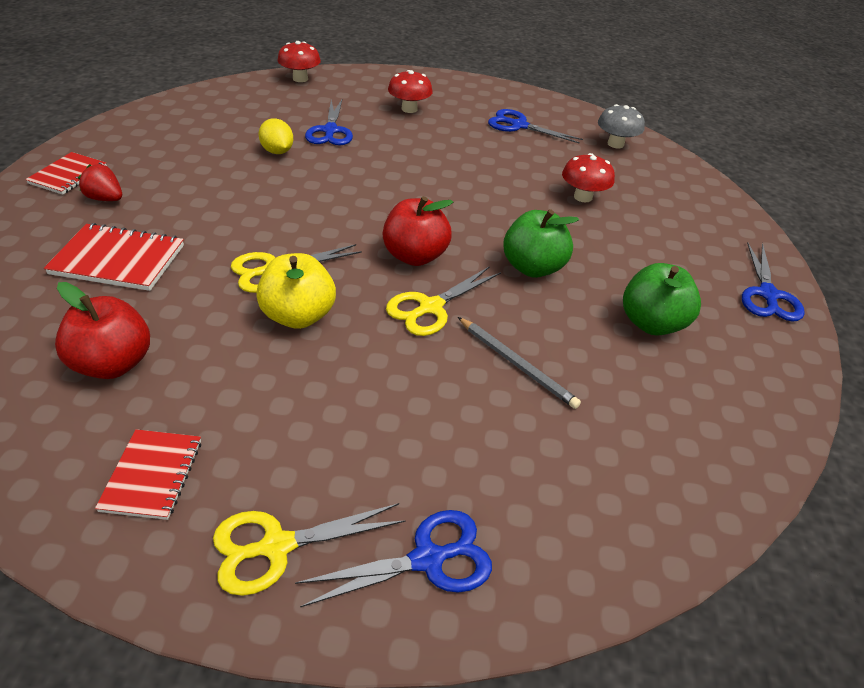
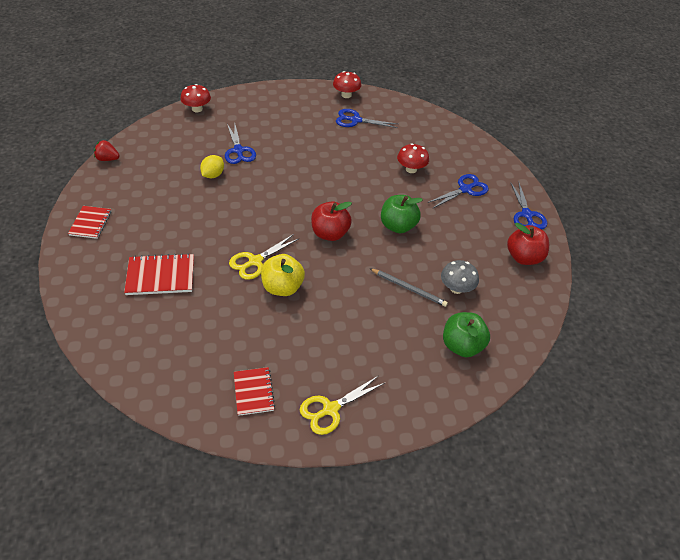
camera: 15 degrees left, 5 degrees up
red apple [55,282,150,379] -> red apple moved to [507,223,549,265]
red strawberry [78,164,122,201] -> red strawberry moved to [94,140,120,161]
yellow lemon [259,118,293,154] -> yellow lemon turned 75 degrees clockwise [200,155,224,178]
blue scissors [295,510,492,607] -> blue scissors moved to [427,174,489,209]
yellow scissors [386,266,501,336] -> none
red mushroom [388,70,433,113] -> red mushroom moved to [333,71,361,98]
grey mushroom [598,104,645,149] -> grey mushroom moved to [441,260,479,294]
green apple [623,263,701,335] -> green apple moved to [443,312,490,357]

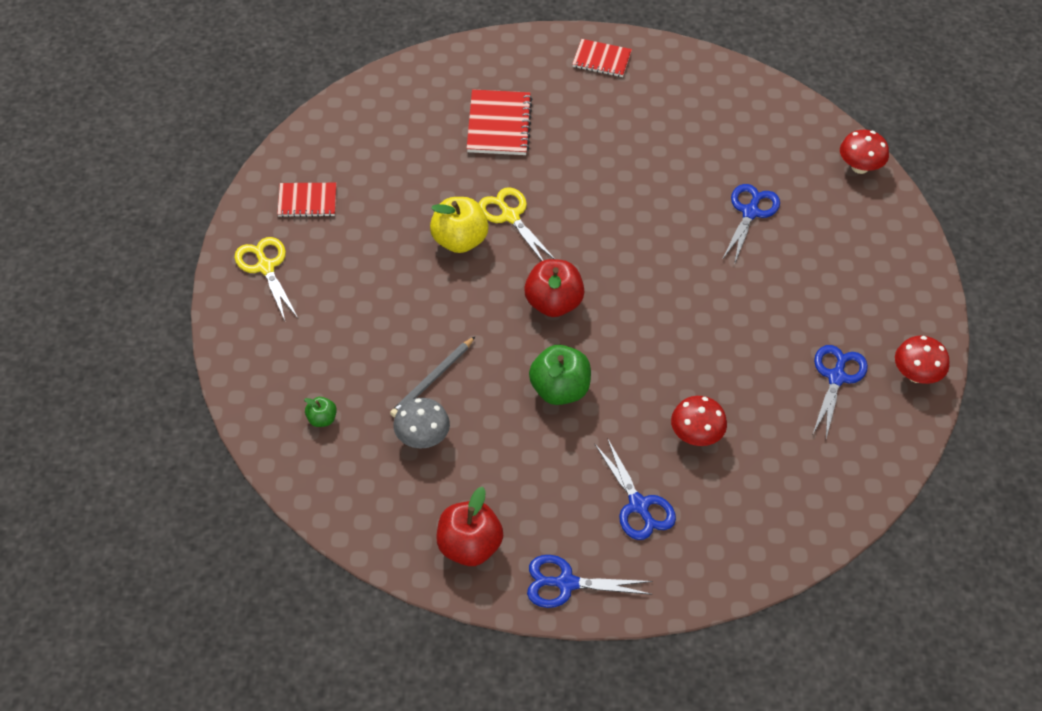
camera: 100 degrees right, 5 degrees up
red strawberry [94,140,120,161] -> none
yellow lemon [200,155,224,178] -> none
blue scissors [225,124,256,164] -> blue scissors turned 120 degrees clockwise [722,184,780,265]
green apple [443,312,490,357] -> green apple [304,397,337,427], size x0.50

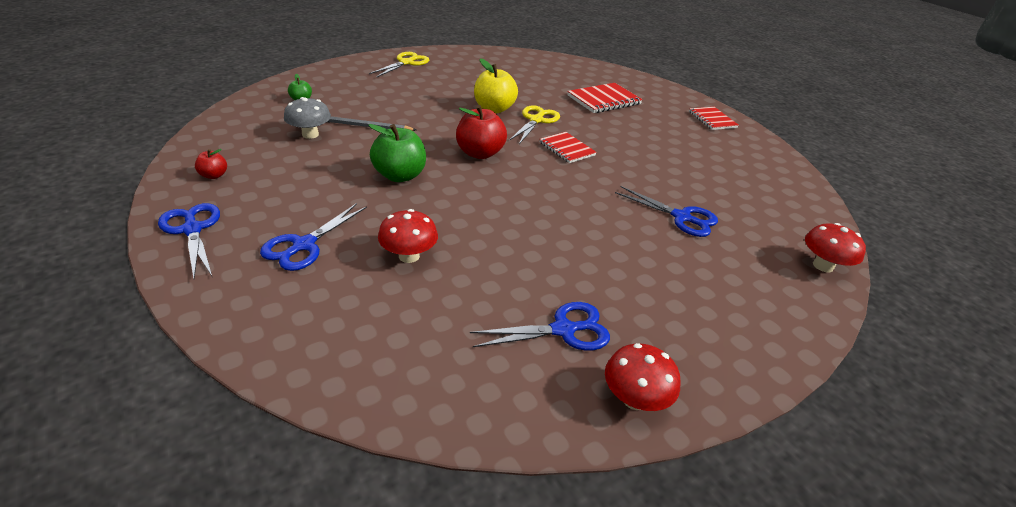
camera: 55 degrees right, 15 degrees down
red notebook [277,183,336,217] -> red notebook moved to [540,132,597,163]
red apple [437,487,503,566] -> red apple [195,149,227,179], size x0.50
blue scissors [722,184,780,265] -> blue scissors turned 45 degrees clockwise [615,186,718,237]

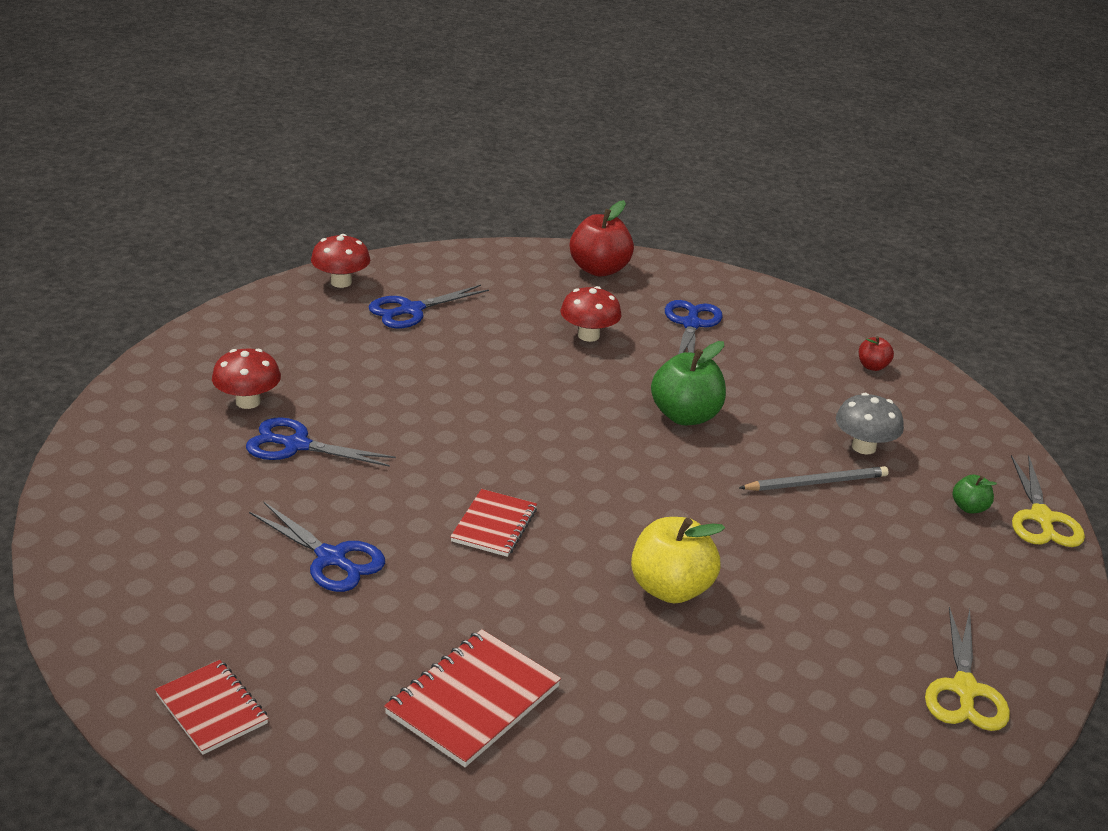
camera: 160 degrees right, 5 degrees down
blue scissors [158,203,220,278] -> blue scissors moved to [249,502,385,592]
red apple [456,105,507,159] -> red apple moved to [570,200,634,277]
yellow scissors [509,105,560,144] -> yellow scissors moved to [1011,455,1085,547]
red notebook [540,132,597,163] -> red notebook turned 75 degrees clockwise [450,489,537,557]
red mushroom [805,223,866,272] -> red mushroom moved to [212,349,281,409]

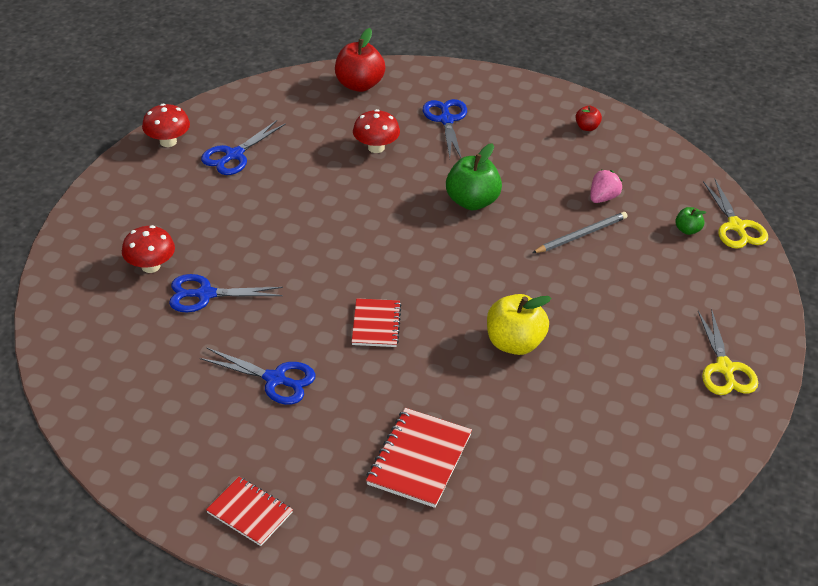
camera: 15 degrees left, 10 degrees up
grey mushroom [836,393,904,454] -> pink strawberry [590,170,622,203]

